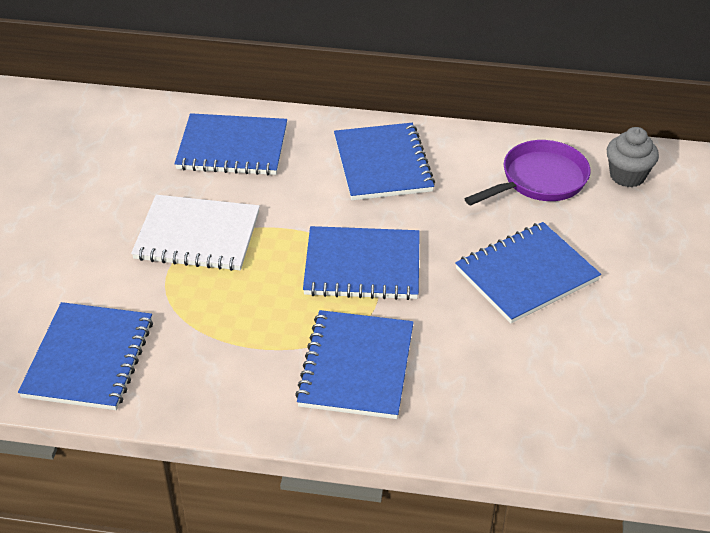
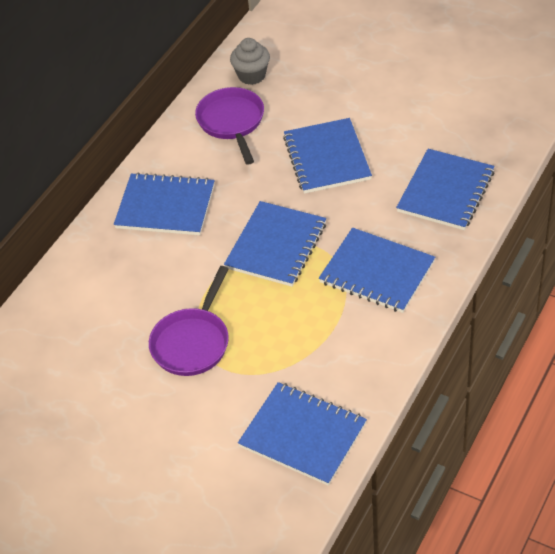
camera: 65 degrees left, 5 degrees up
white notebook [131,195,260,271] -> purple pan [149,266,229,376]
blue notebook [175,113,287,175] -> blue notebook moved to [396,149,495,230]

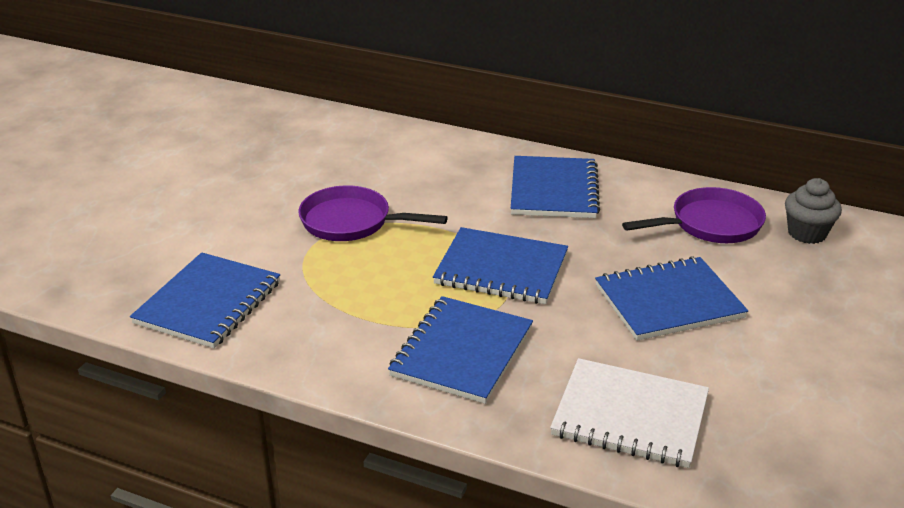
camera: 80 degrees right, 15 degrees down
blue notebook [396,149,495,230] -> white notebook [550,358,709,468]

